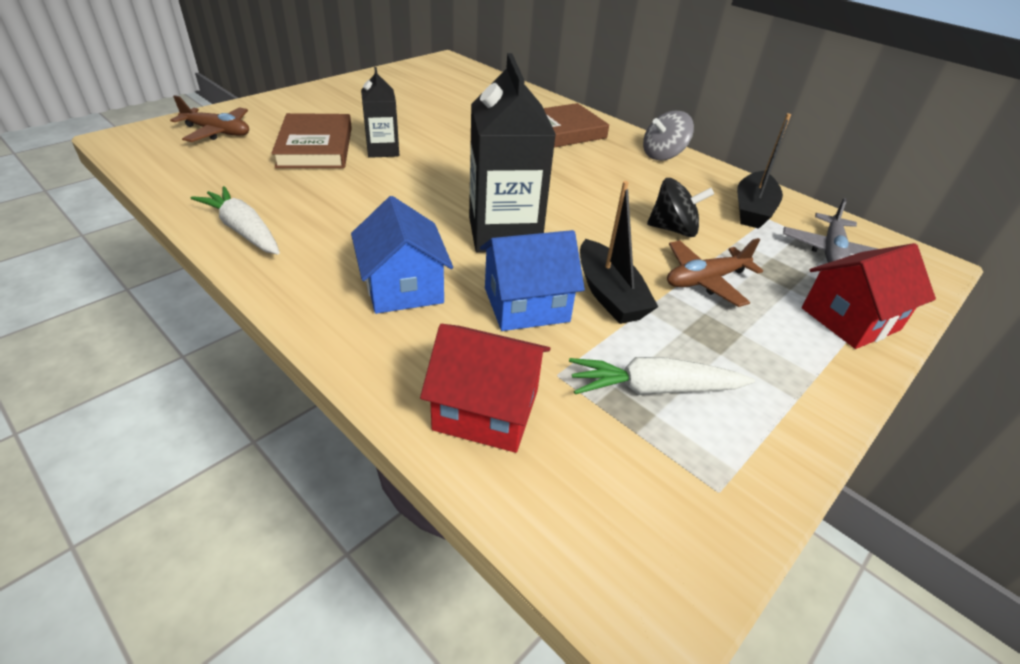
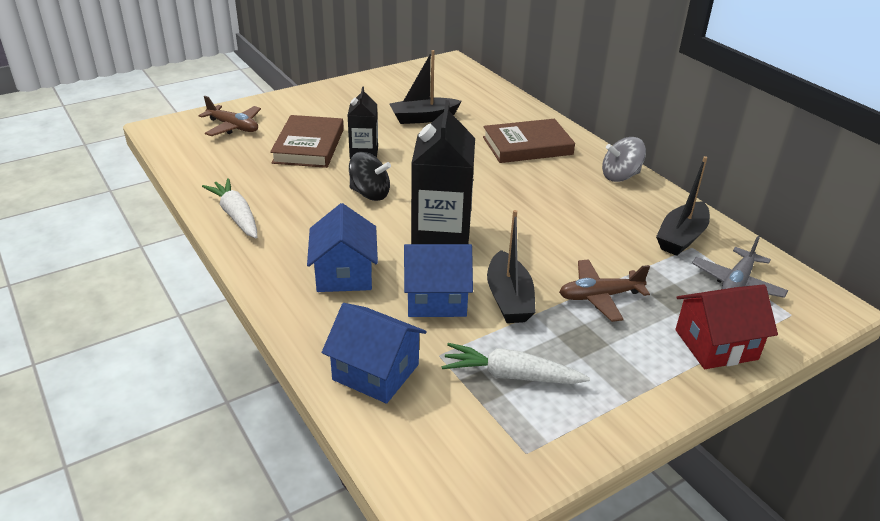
camera: 15 degrees right, 5 degrees down
red house [420,324,550,453] -> blue house [322,303,427,404]
black spinning top [647,178,714,237] -> black spinning top moved to [349,152,391,201]
none -> black boat [389,50,461,124]

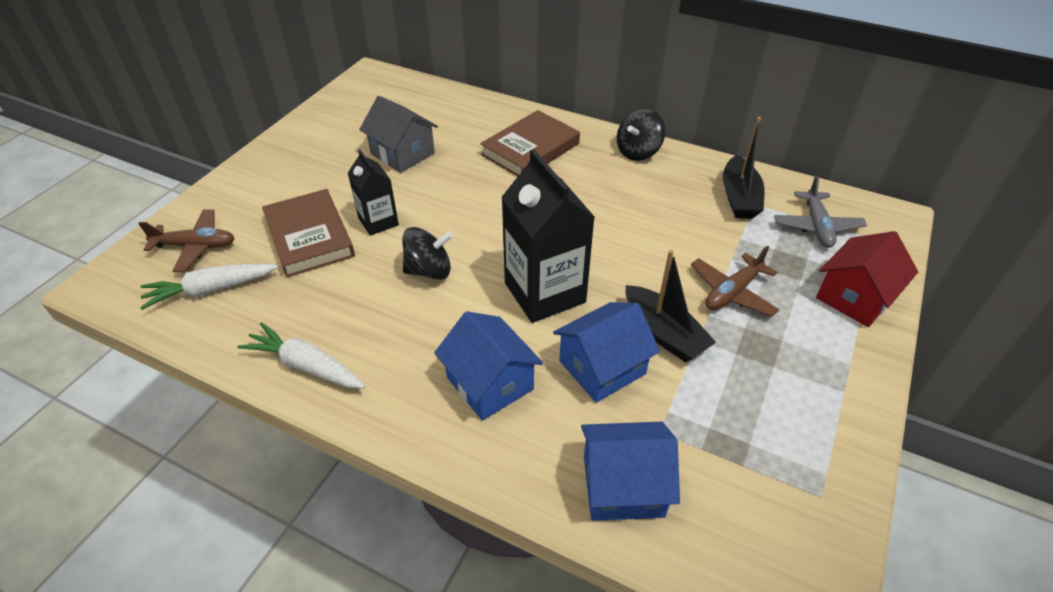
camera: 30 degrees left, 10 degrees up
black boat [389,50,461,124] -> grey house [359,96,438,173]
white carrot [442,343,590,384] -> white carrot moved to [140,263,278,310]
grey spinning top [602,137,646,182] -> black spinning top [617,109,665,161]

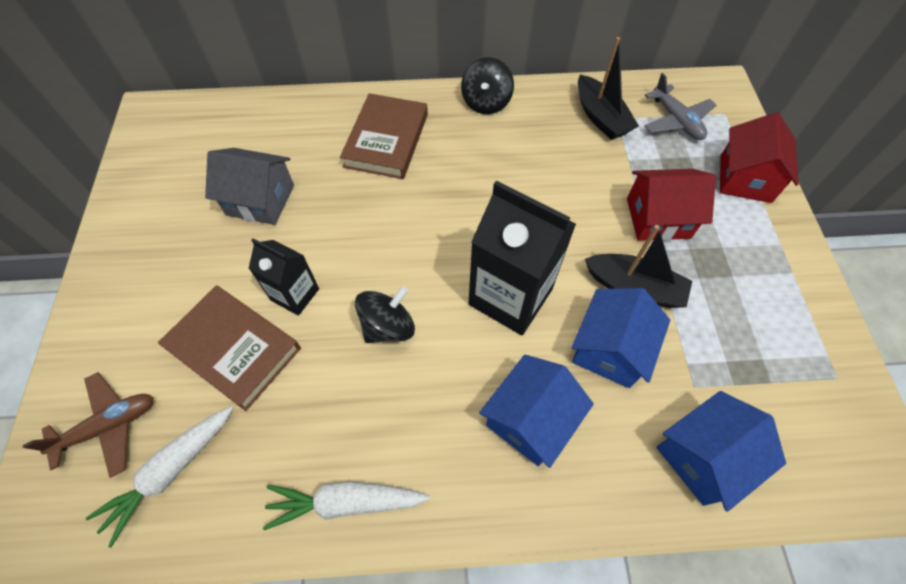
camera: 30 degrees left, 15 degrees up
blue house [434,311,543,421] -> blue house turned 75 degrees counterclockwise [479,355,594,468]
brown plane [691,245,780,317] -> red house [627,169,716,241]

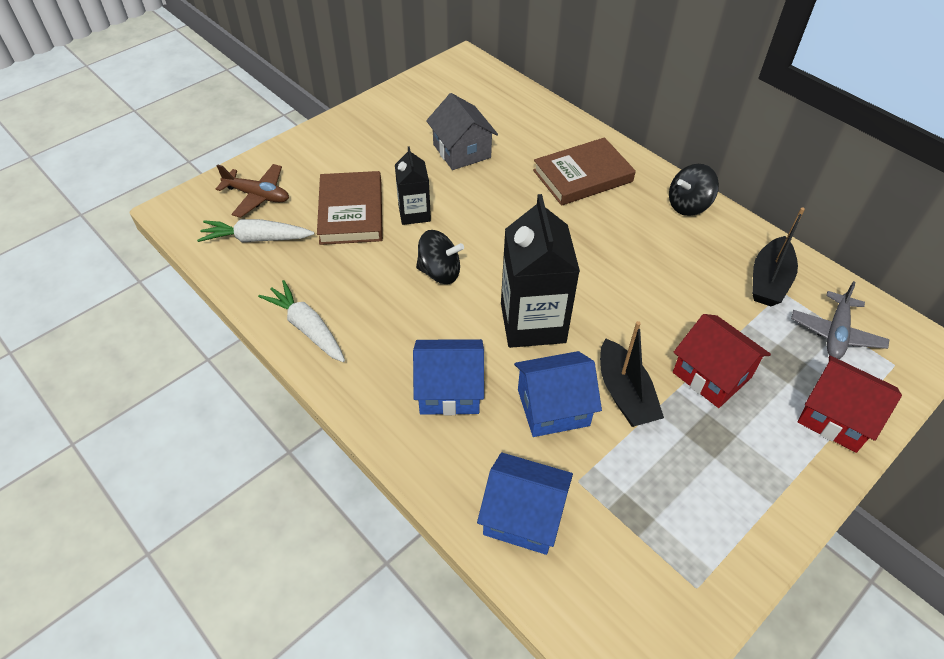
camera: 50 degrees right, 10 degrees down
red house [720,112,799,203] -> red house turned 60 degrees clockwise [798,356,902,453]

